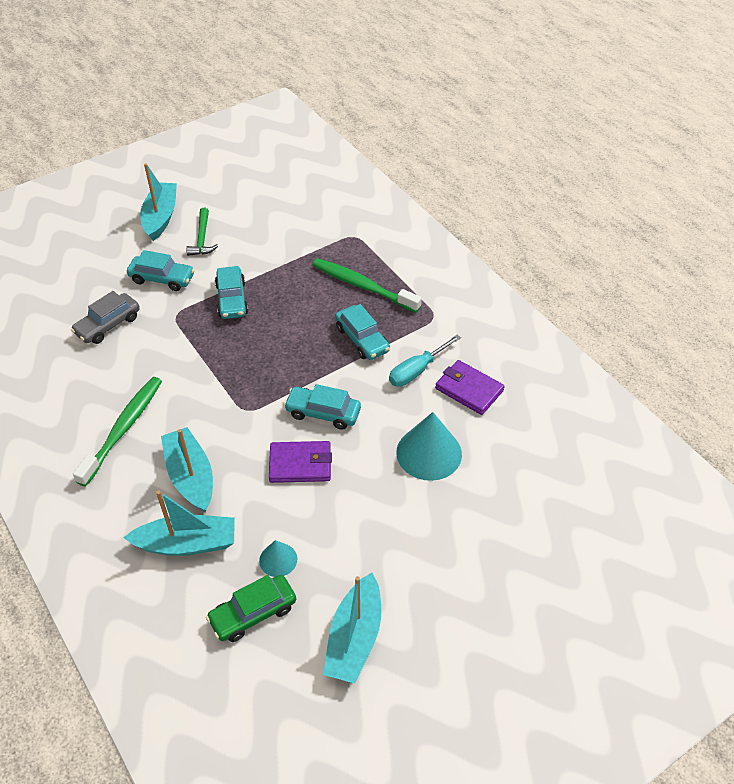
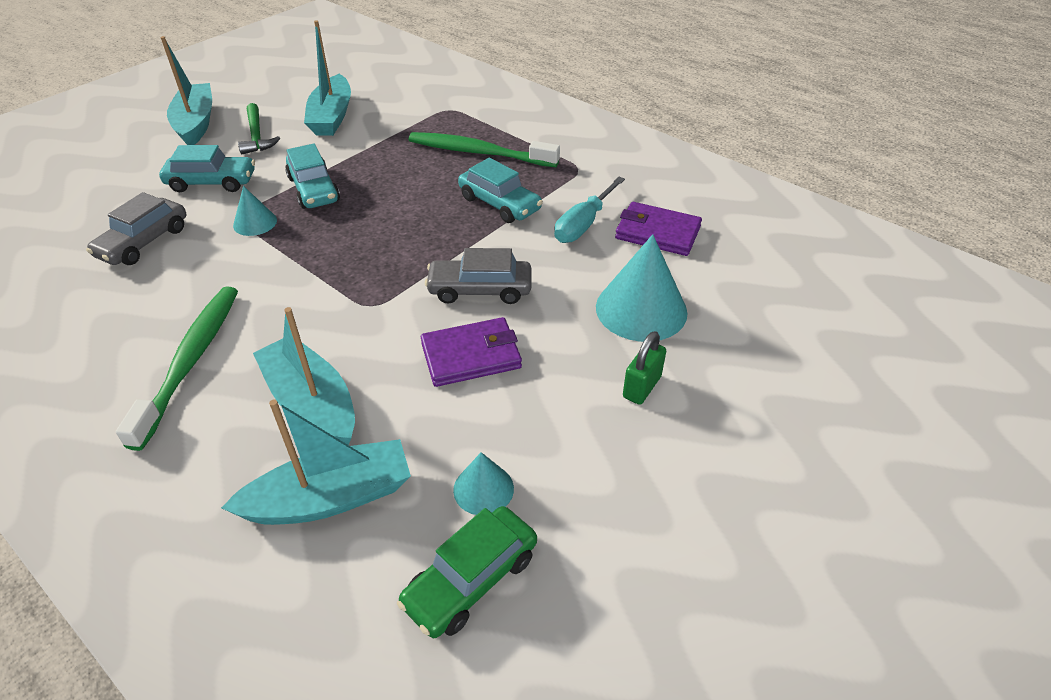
camera: 15 degrees left, 5 degrees down
turquoise car [284,384,361,430] -> grey car [425,248,532,304]
turquoise boat [323,573,381,684] -> turquoise boat moved to [304,20,351,136]
none -> turquoise cone [233,186,277,236]
none -> green padlock [623,331,666,405]

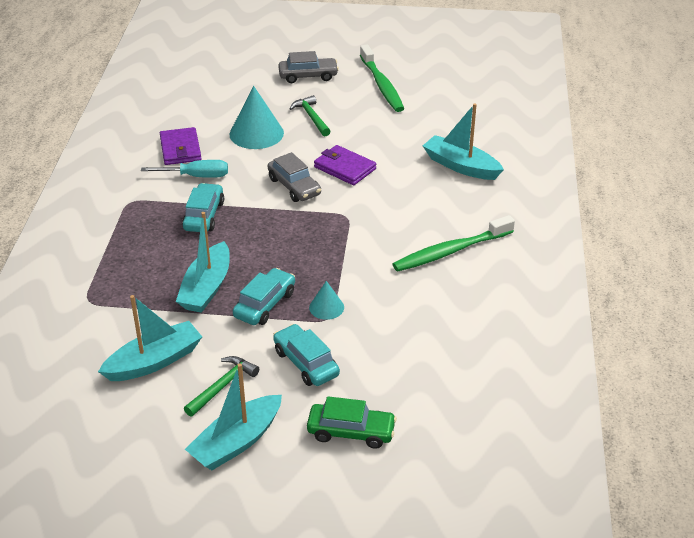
camera: 125 degrees left, 5 degrees down
grey car [86,192,186,265] -> grey car moved to [278,51,339,83]
turquoise boat [253,307,355,445] -> turquoise boat moved to [176,212,230,313]
green car [397,506,537,638] -> green car moved to [307,396,397,449]
green toothbrush [409,132,560,167] -> green toothbrush moved to [360,45,404,112]
turquoise cone [453,452,514,515] -> none
green padlock [623,331,666,405] -> green hammer [289,95,331,136]

